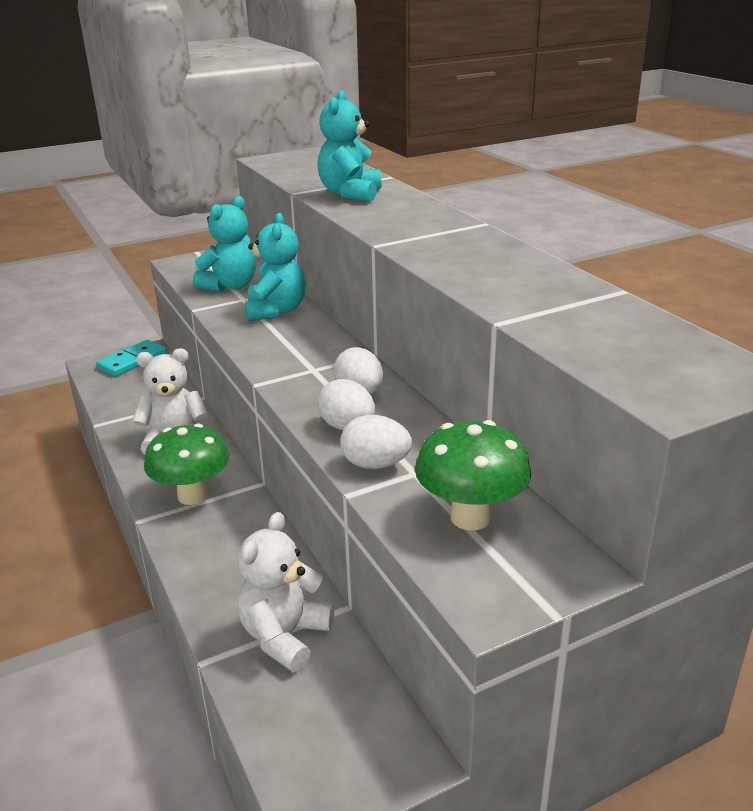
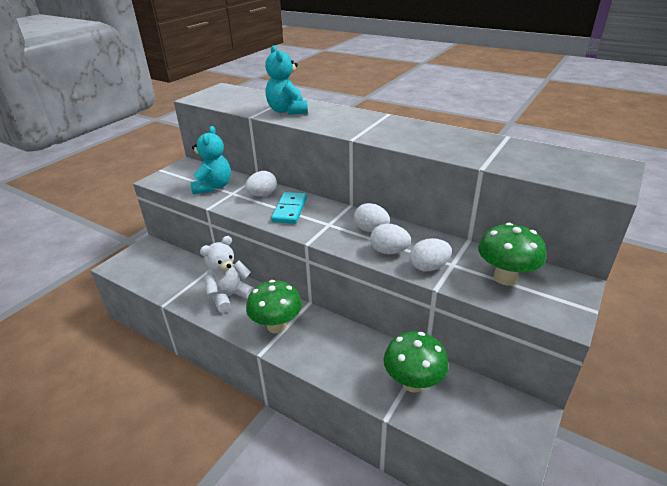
camera: 30 degrees left, 5 degrees up
turquoise domino [96,340,167,376] -> turquoise domino moved to [271,192,307,224]
white teddy bear [238,512,334,672] -> green mushroom [384,332,449,393]
turquoise teddy bear [245,213,306,321] -> white egg [245,171,277,197]

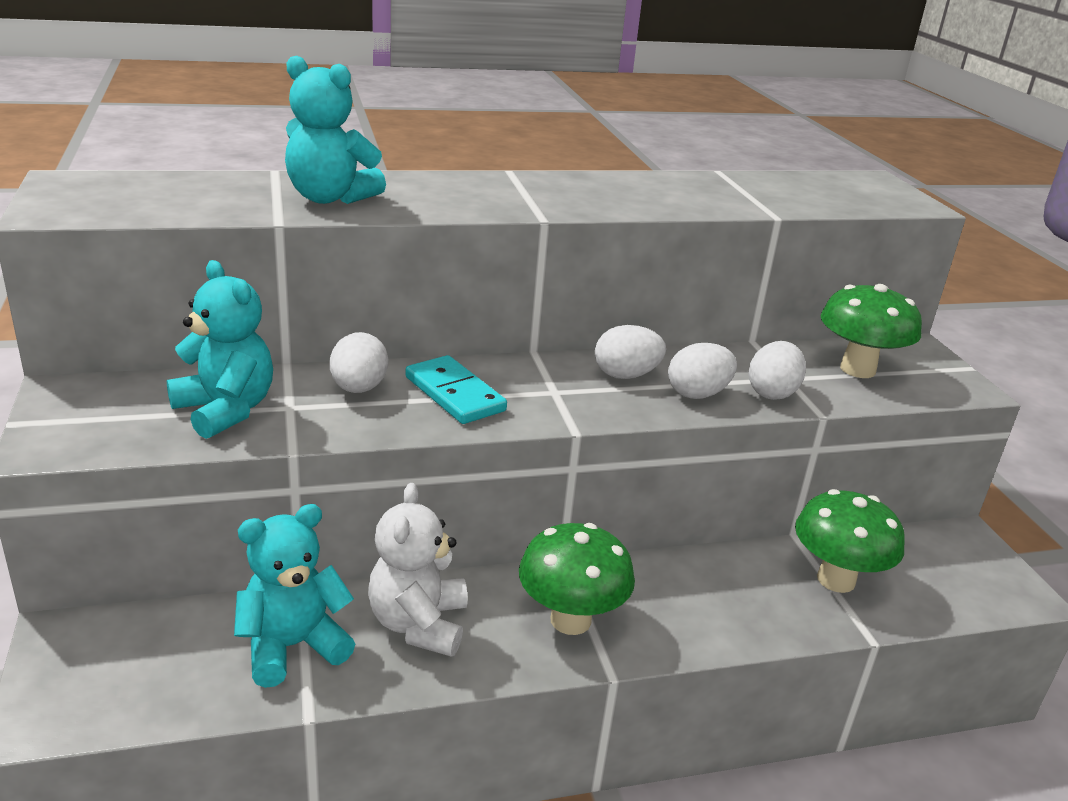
camera: 50 degrees left, 5 degrees down
none -> turquoise teddy bear [234,504,355,688]

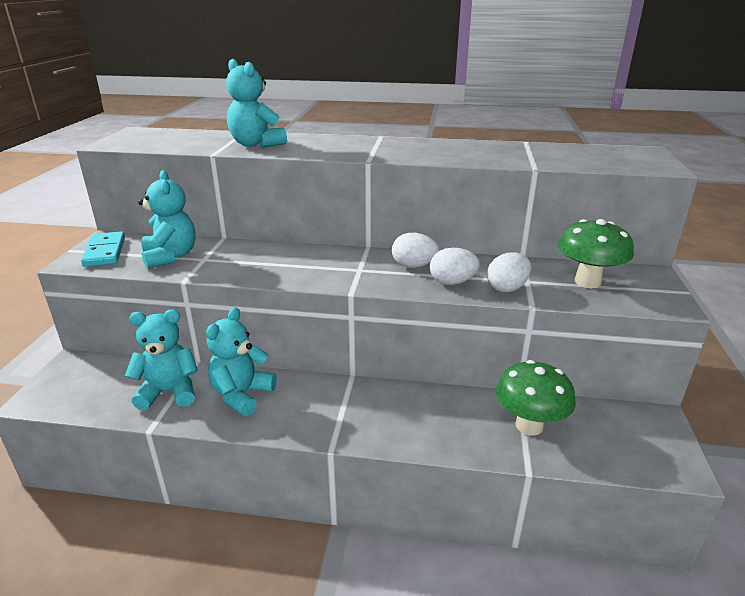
camera: 25 degrees right, 0 degrees up
white egg [330,332,388,393] -> none
white teddy bear [368,483,467,657] -> turquoise teddy bear [206,307,277,416]
turquoise domino [405,355,507,424] -> turquoise domino moved to [81,231,125,267]
green mushroom [519,523,635,635] -> none

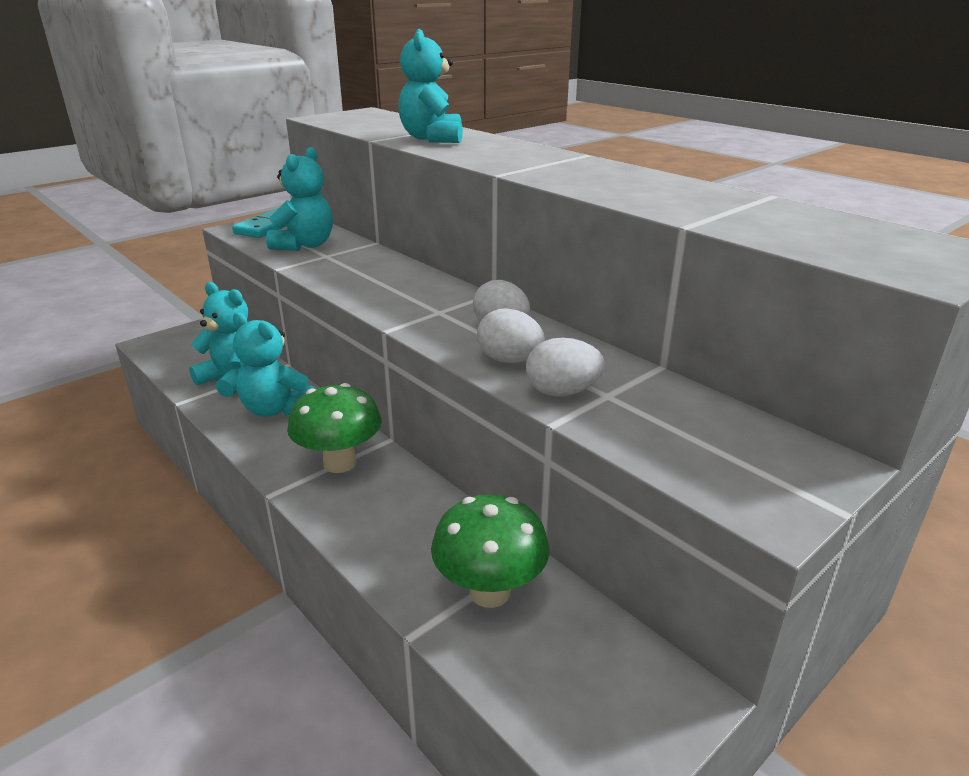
camera: 40 degrees right, 0 degrees up
turquoise teddy bear [206,307,277,416] -> turquoise teddy bear turned 120 degrees counterclockwise [233,312,315,417]
green mushroom [558,219,634,288] -> green mushroom moved to [287,383,382,473]

